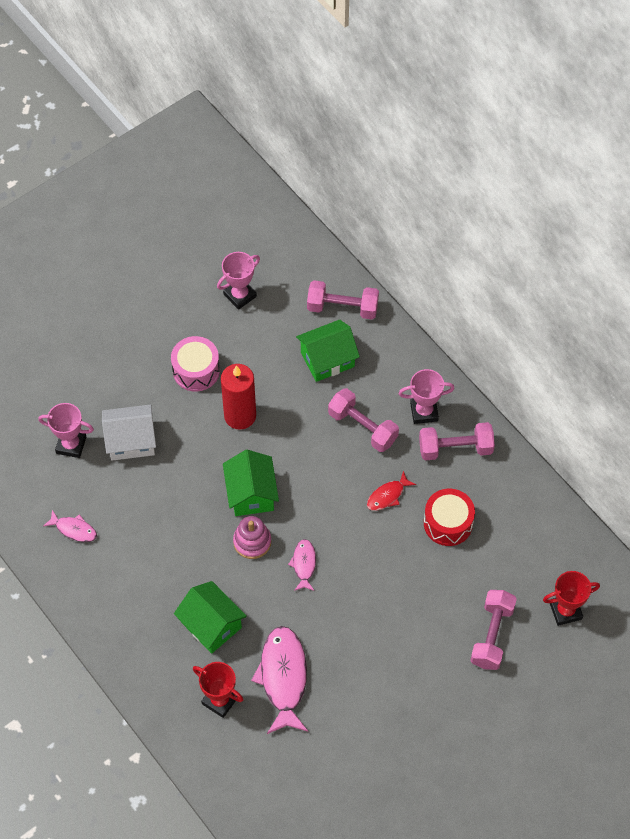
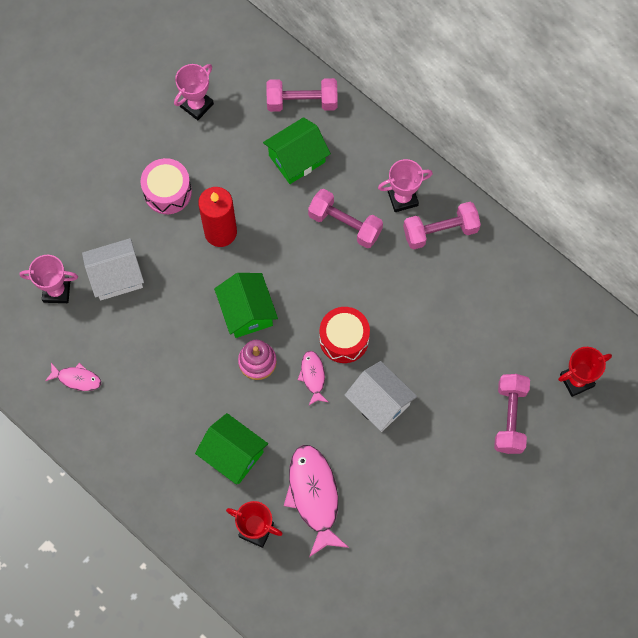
camera: 10 degrees left, 10 degrees up
red fish [367,471,416,511] -> none
red drum [424,489,475,546] -> red drum moved to [320,307,370,363]
none -> white house [345,361,417,432]

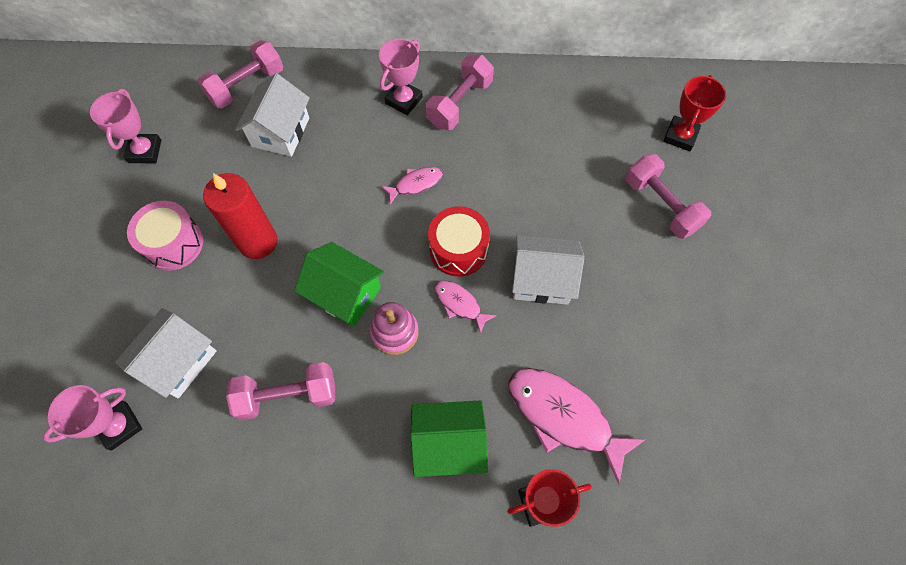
camera: 40 degrees left, 5 degrees down
pink fish [45,363,101,391] -> pink fish moved to [381,167,443,204]
green house [263,117,331,184] -> white house [235,73,310,157]
pink dumbbell [308,189,383,248] -> pink dumbbell moved to [226,362,335,421]

